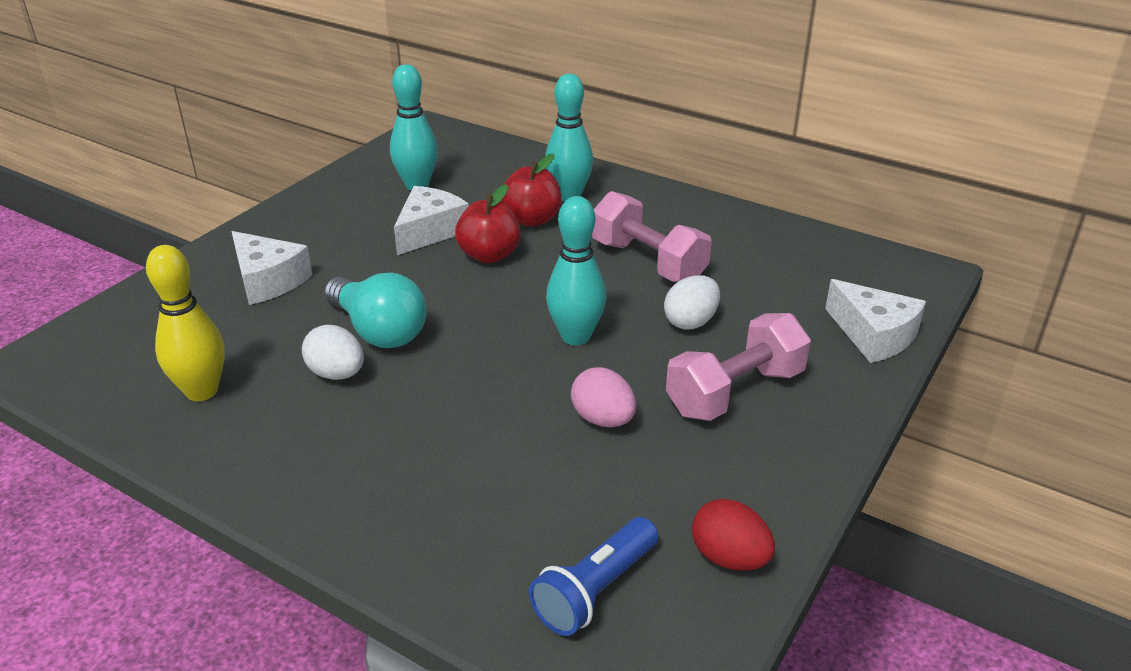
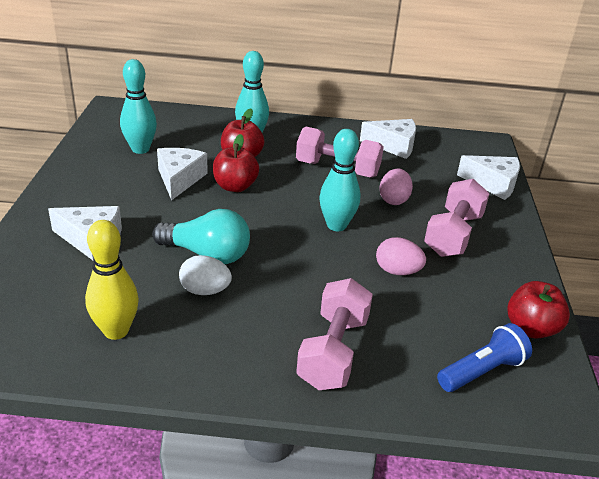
camera: 30 degrees left, 0 degrees up
blue flashlight [529,517,658,636] -> blue flashlight turned 135 degrees counterclockwise [437,323,532,392]
white egg [664,275,720,330] -> pink egg [379,169,413,205]
red egg [692,499,775,571] -> red apple [507,281,570,339]
none -> pink dumbbell [296,278,373,390]
none -> white cheese [360,119,416,159]

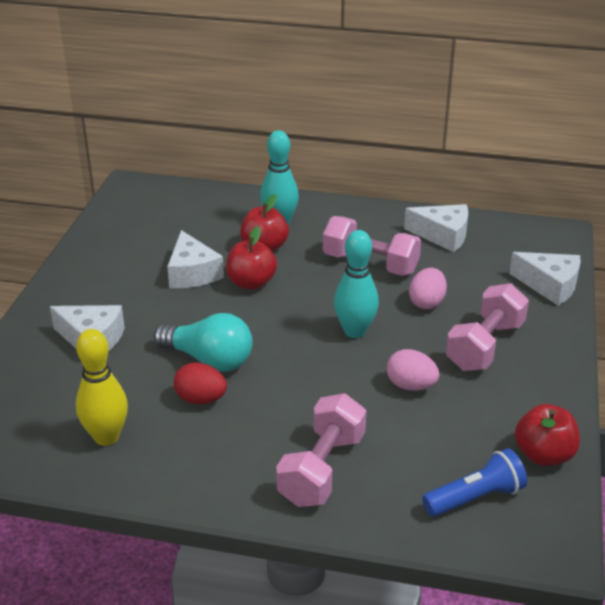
camera: 10 degrees right, 0 degrees up
turquoise bowling pin [120,59,157,154] -> none
white cheese [157,148,208,201] -> white cheese turned 150 degrees clockwise [167,230,224,288]
white egg [179,255,232,295] -> red egg [174,362,227,404]

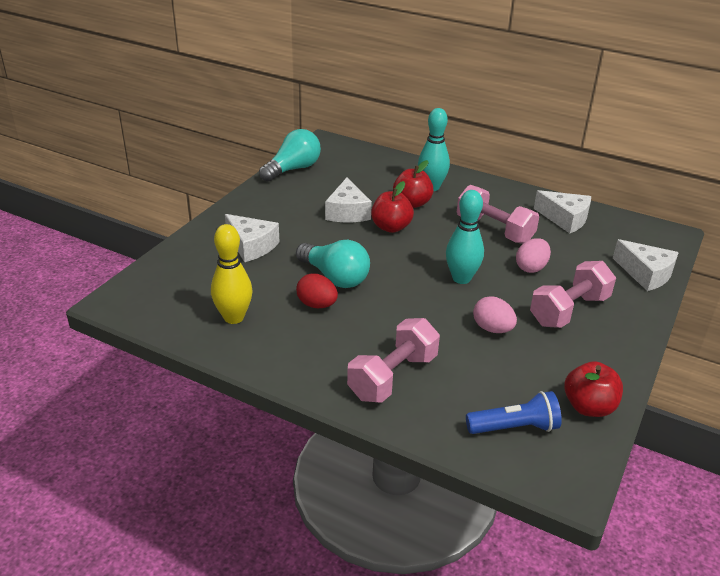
camera: 15 degrees right, 0 degrees up
none -> turquoise light bulb [259,129,321,182]

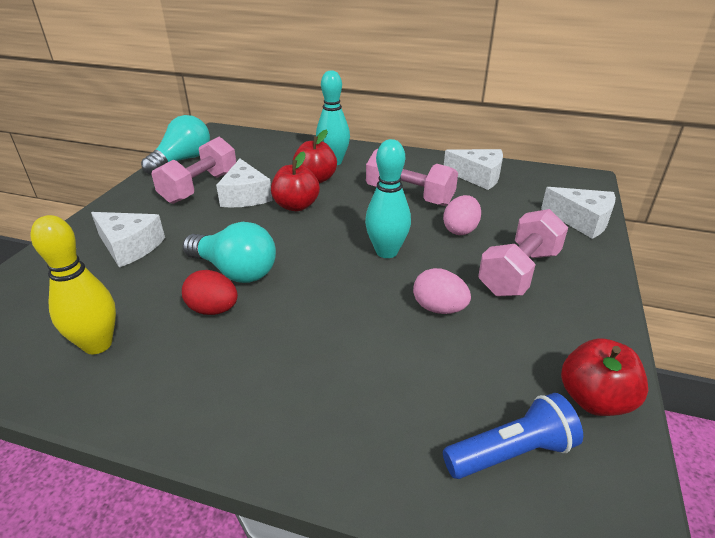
camera: 10 degrees left, 0 degrees up
pink dumbbell [347,318,440,403] -> pink dumbbell moved to [152,137,236,204]

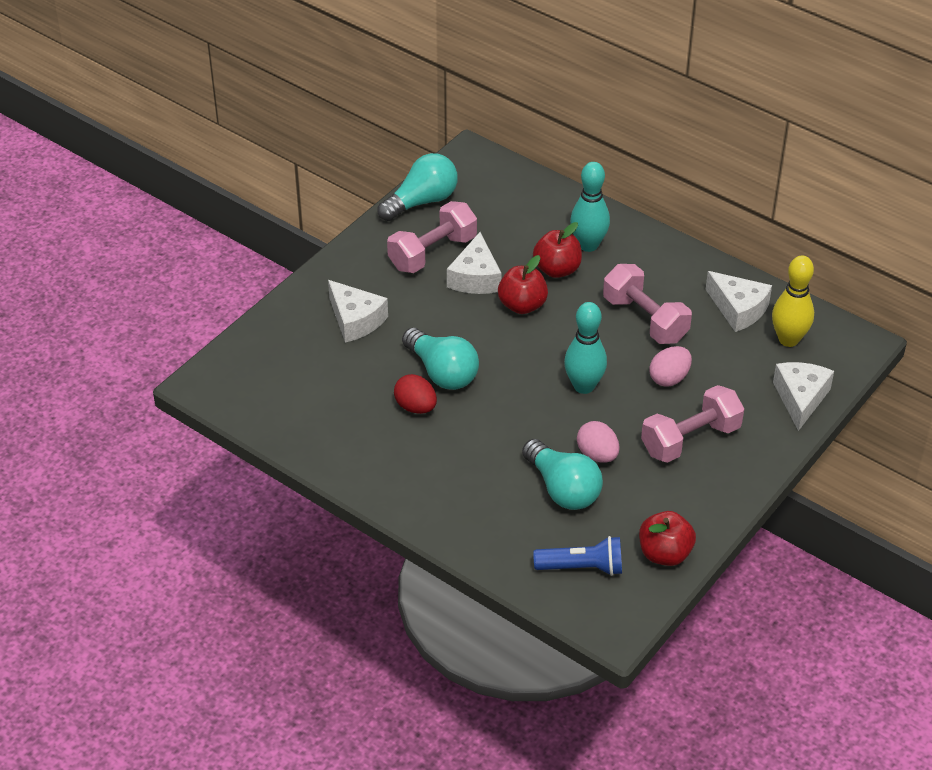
camera: 20 degrees right, 10 degrees up
yellow bowling pin [31,215,116,354] -> yellow bowling pin moved to [772,256,814,347]
white cheese [541,187,616,239] -> white cheese turned 135 degrees counterclockwise [773,362,834,431]
none -> turquoise light bulb [522,439,603,510]

